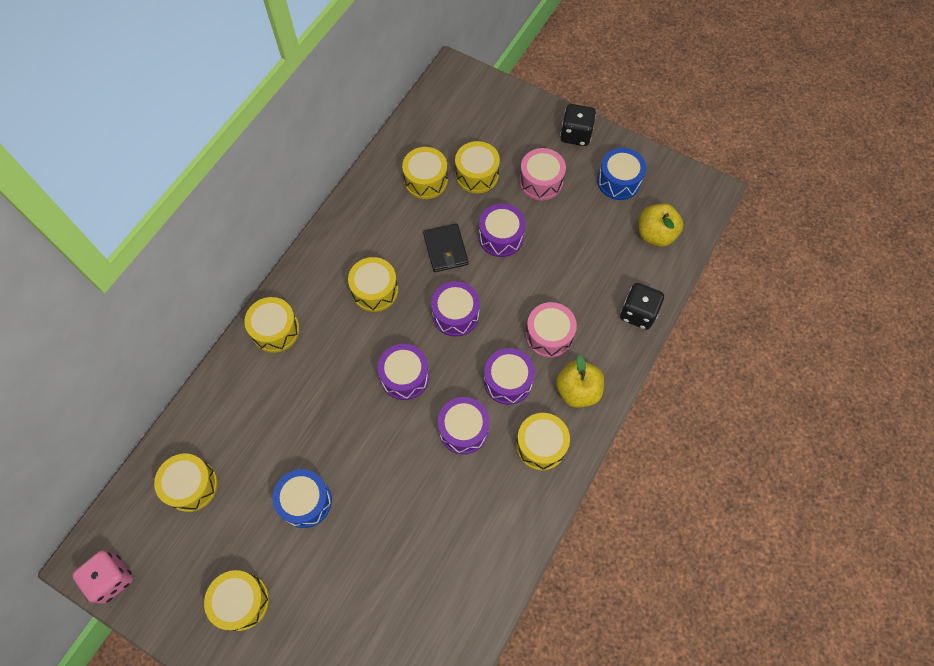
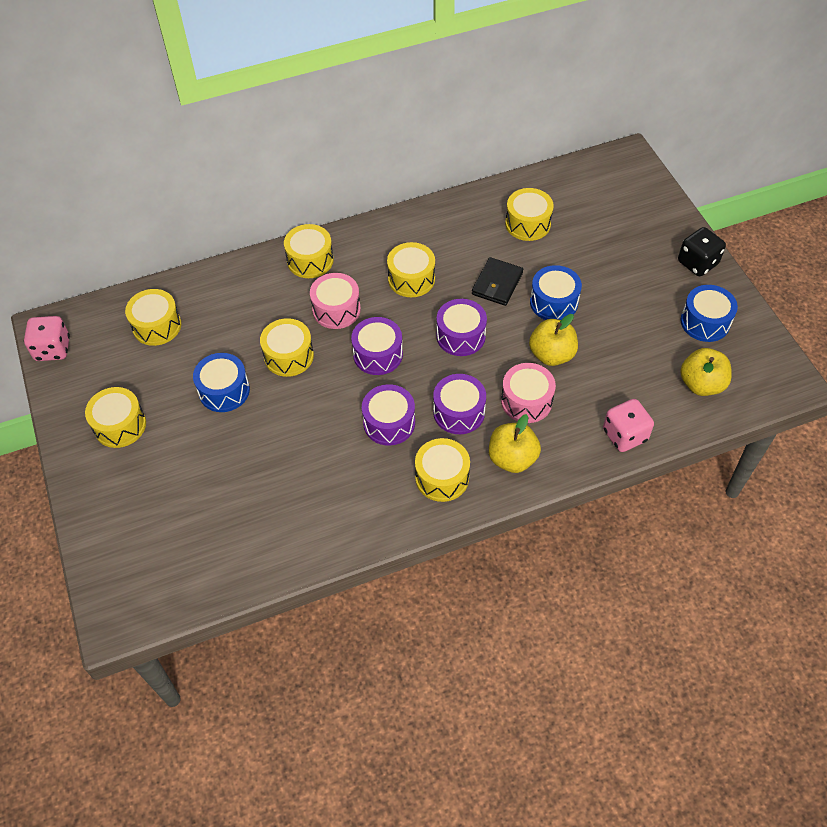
camera: 40 degrees right, 10 degrees down
yellow drum [455,141,500,193] -> yellow drum moved to [260,318,314,377]
purple drum [479,204,526,257] -> blue drum [530,265,582,320]
pink drum [519,148,566,201] -> pink drum moved to [310,273,361,329]
black dice [620,283,664,330] -> pink dice [603,399,654,452]
none -> yellow apple [529,314,578,366]

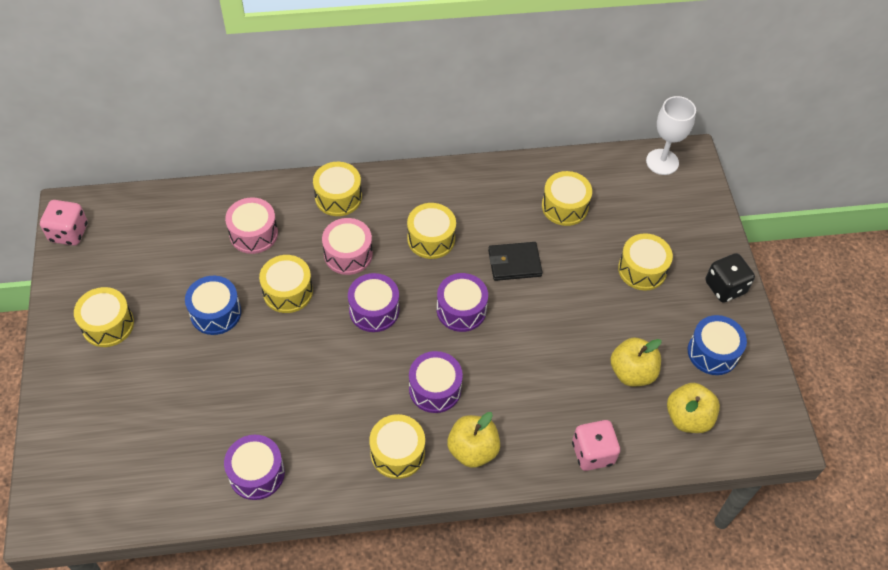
camera: 10 degrees right, 0 degrees up
yellow drum [125,289,181,346] -> yellow drum moved to [618,233,673,290]
purple drum [362,384,415,446] -> purple drum moved to [224,435,285,500]
black wallet [472,257,523,306] -> black wallet turned 45 degrees clockwise [488,242,543,281]
pink drum [501,363,556,423] -> pink drum moved to [225,197,278,254]
yellow apple [529,314,578,366] -> yellow apple moved to [610,338,662,387]
blue drum [530,265,582,320] -> none
none -> white goblet [646,96,696,175]

